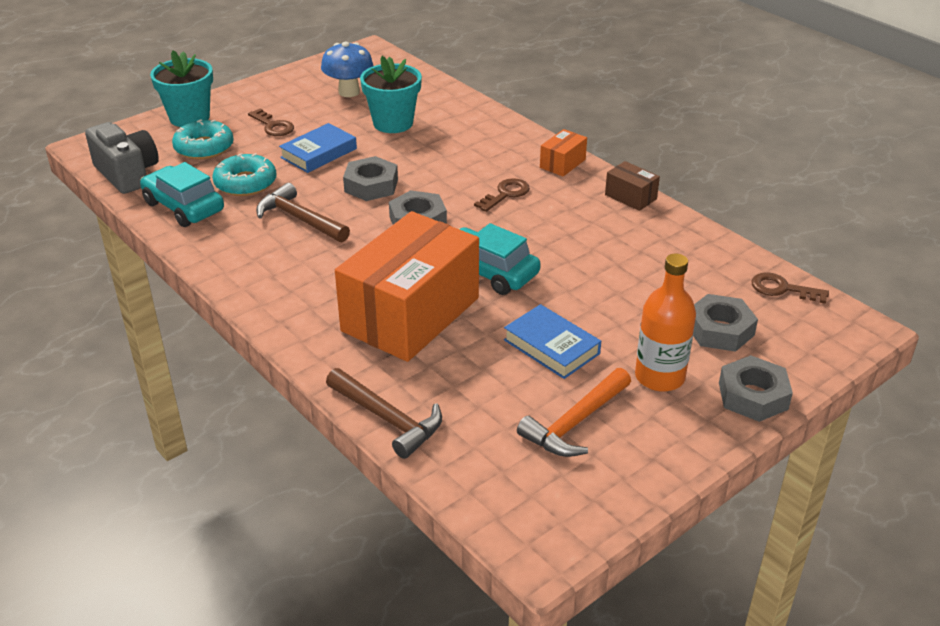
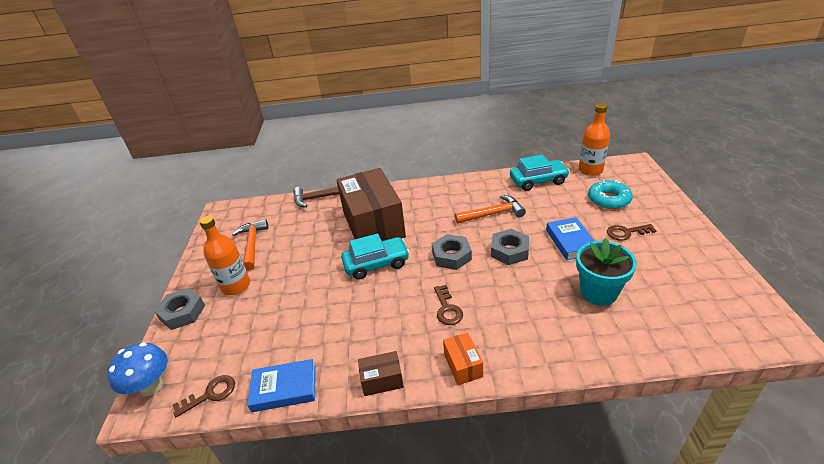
camera: 130 degrees right, 0 degrees up
grey camera [85,122,159,194] -> orange bottle [578,104,610,176]
turquoise flower pot [150,50,213,127] -> none
turquoise donut [212,153,276,196] -> none
brown hammer [256,183,350,242] -> orange hammer [455,195,526,224]
blue mushroom [321,41,374,97] -> blue mushroom moved to [107,342,168,396]
orange box [335,211,479,362] -> brown box [336,168,406,241]
blue book [504,304,601,379] -> blue book moved to [247,359,316,412]
grey nut [693,294,758,352] -> none

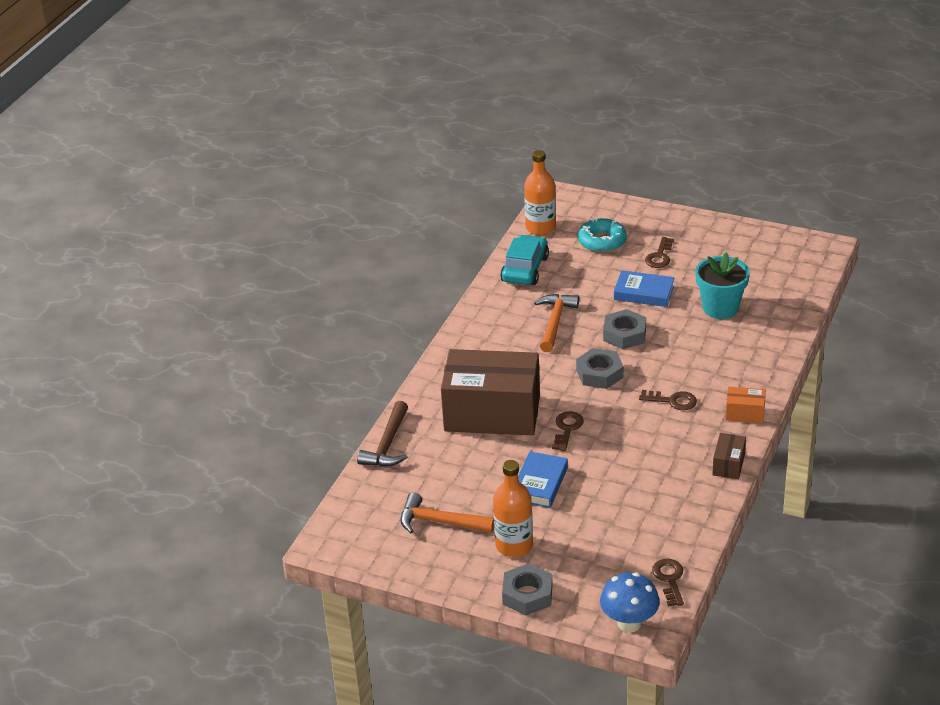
camera: 65 degrees left, 0 degrees up
blue book [247,359,316,412] -> blue book moved to [518,451,568,508]
turquoise car [341,234,410,280] -> brown key [552,411,584,451]

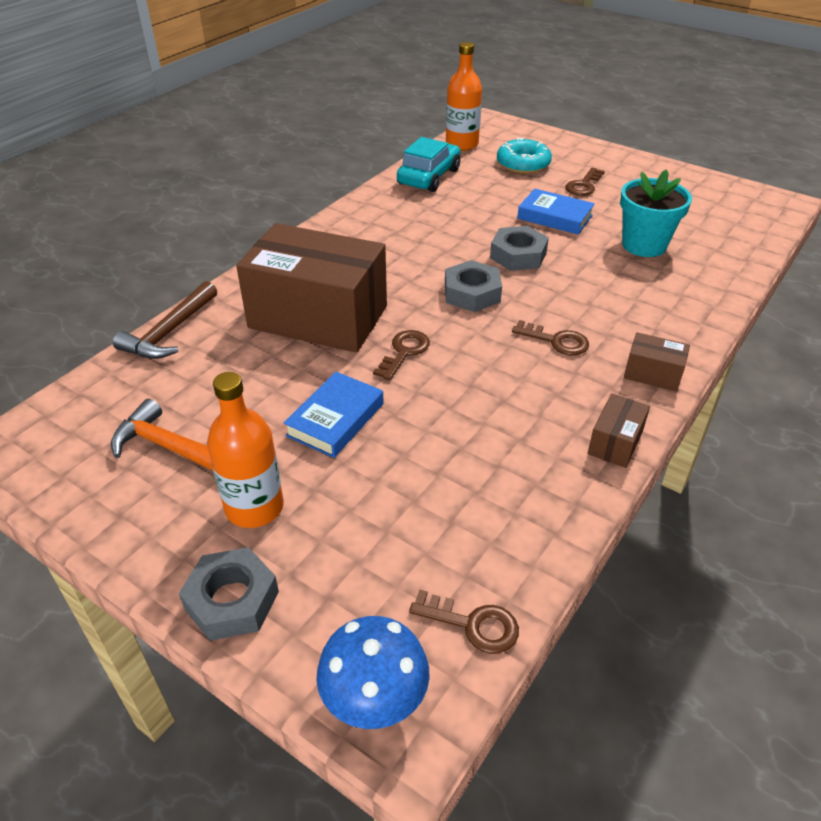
camera: 10 degrees right, 5 degrees up
orange hammer [534,294,579,352] -> none
brown key [652,559,684,606] -> brown key turned 105 degrees clockwise [409,589,519,654]
orange box [726,387,766,423] -> brown box [624,332,690,392]

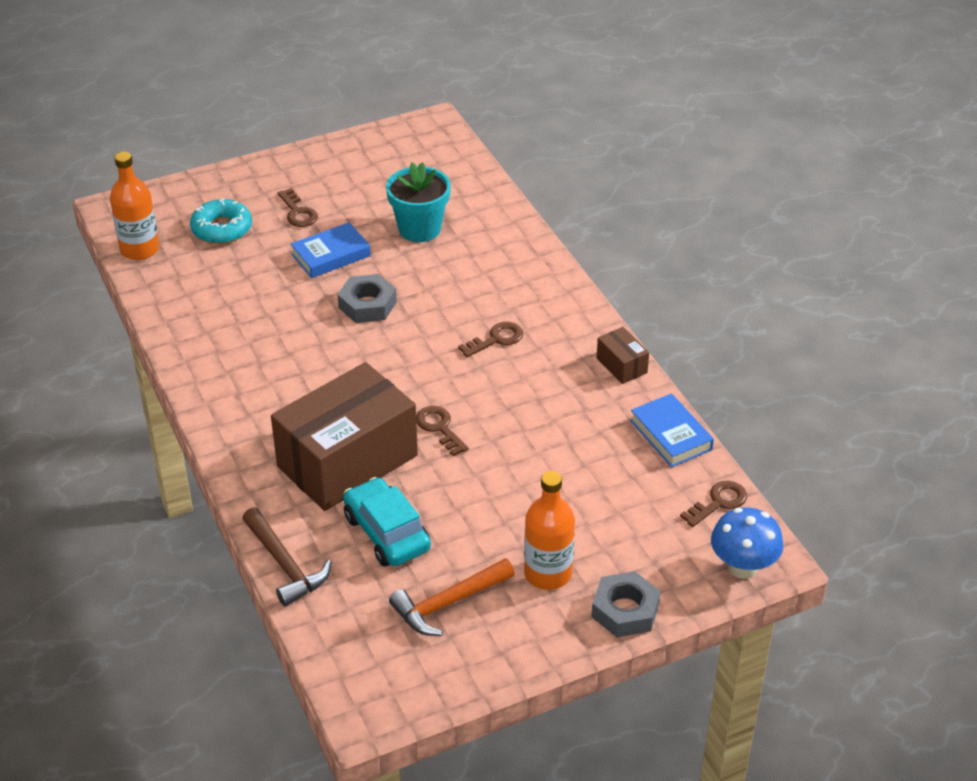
camera: 60 degrees left, 0 degrees up
blue book [284,372,384,458] -> blue book moved to [630,393,714,467]
turquoise car [397,137,460,192] -> turquoise car moved to [343,477,431,567]
grey nut [445,260,502,312] -> none
brown box [624,332,690,392] -> none

